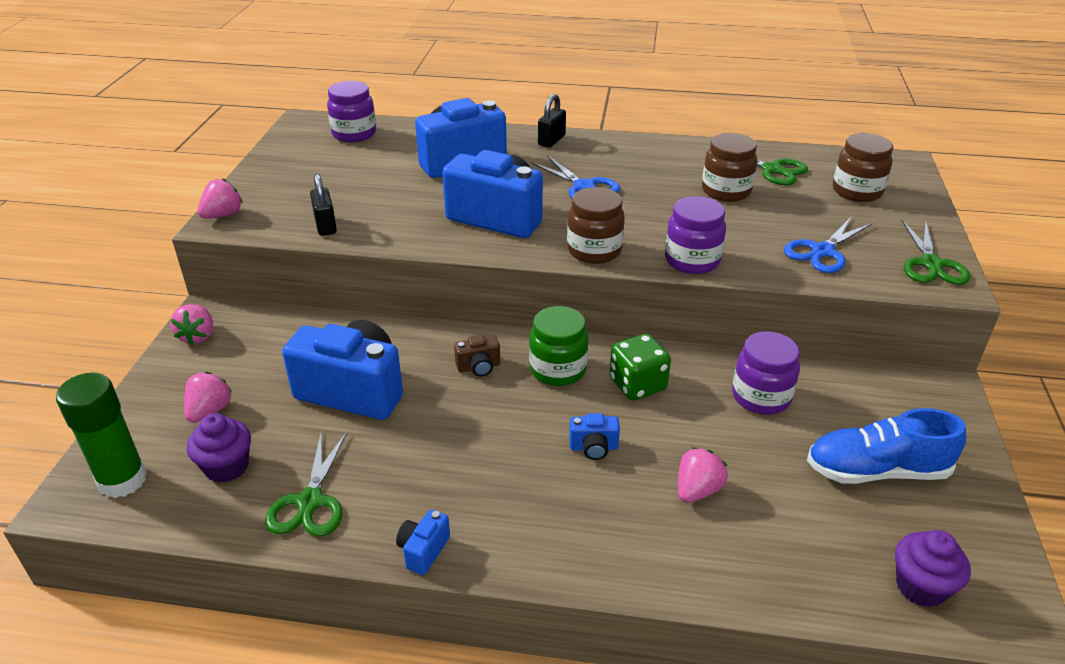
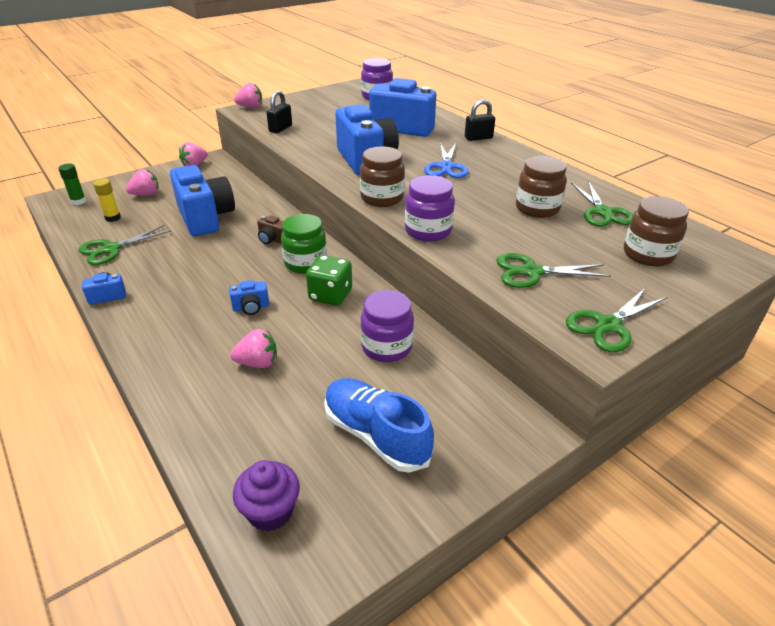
camera: 45 degrees right, 0 degrees up
green glue stick [56,373,147,498] -> green glue stick [58,163,86,205], size x0.55
purple cupcake [187,413,251,483] -> yellow glue stick [93,179,121,222]
blue camera [569,413,620,460] -> blue camera turned 60 degrees counterclockwise [229,280,269,315]
blue scissors [784,216,873,273] -> green scissors [496,253,611,288]

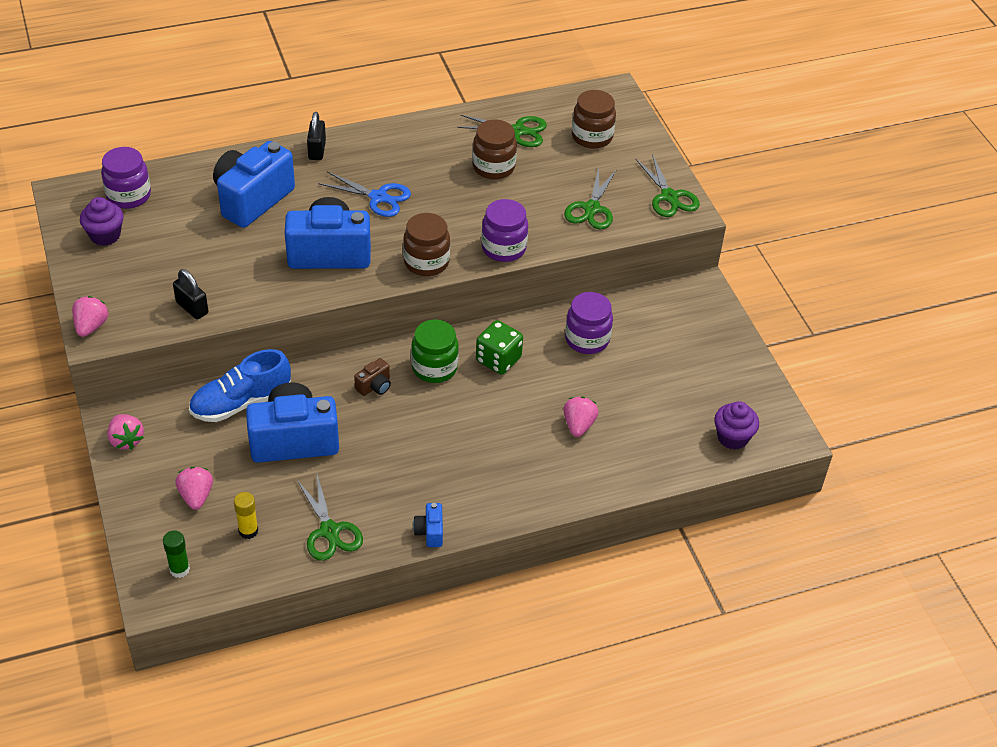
camera: 75 degrees left, 10 degrees up
blue camera [229,280,269,315] -> none
blue shoe [324,378,434,473] -> blue shoe moved to [189,349,291,422]
none -> purple cupcake [80,197,124,246]

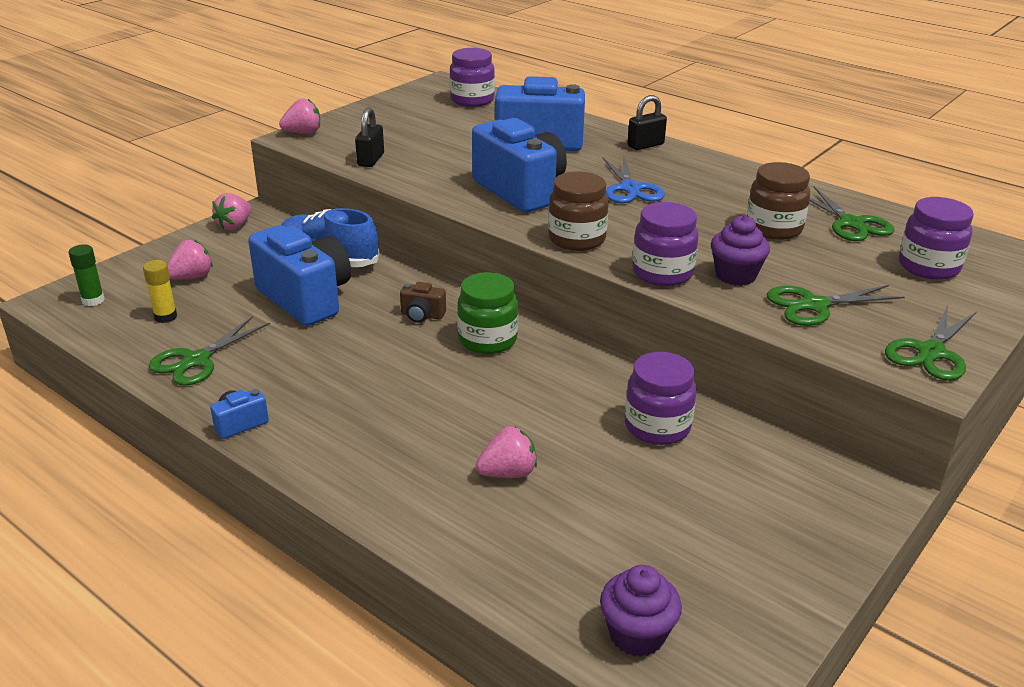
camera: 60 degrees right, 15 degrees down
purple cupcake [80,197,124,246] -> purple cupcake moved to [711,215,770,286]
green dice [476,320,523,374] -> none
brown jar [572,90,616,149] -> purple jar [899,197,974,280]

